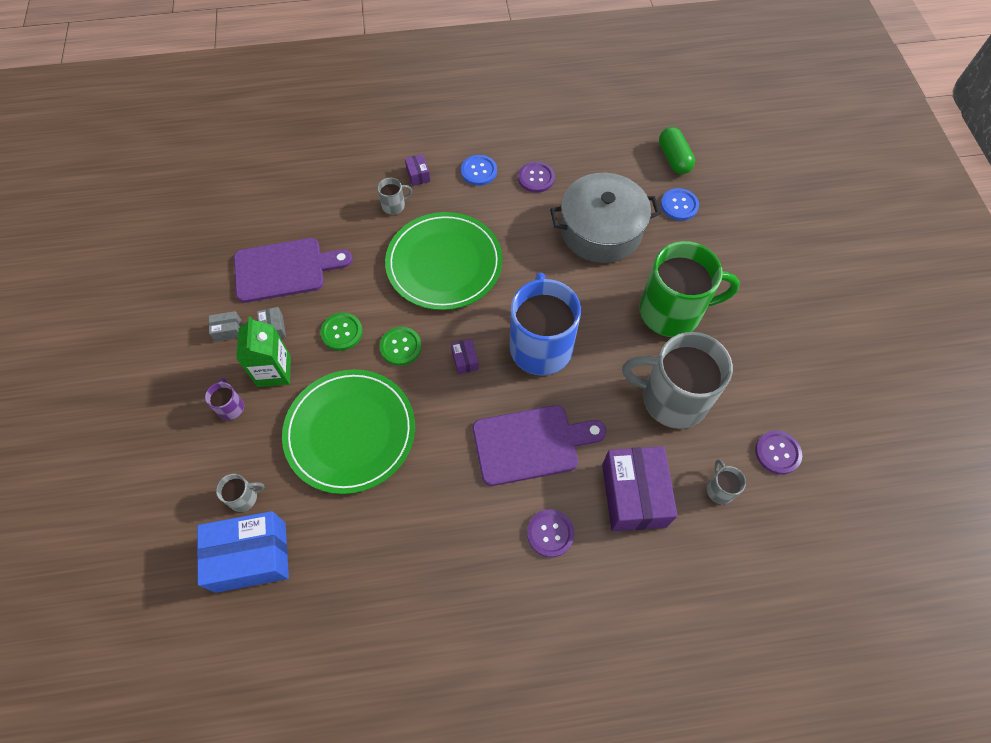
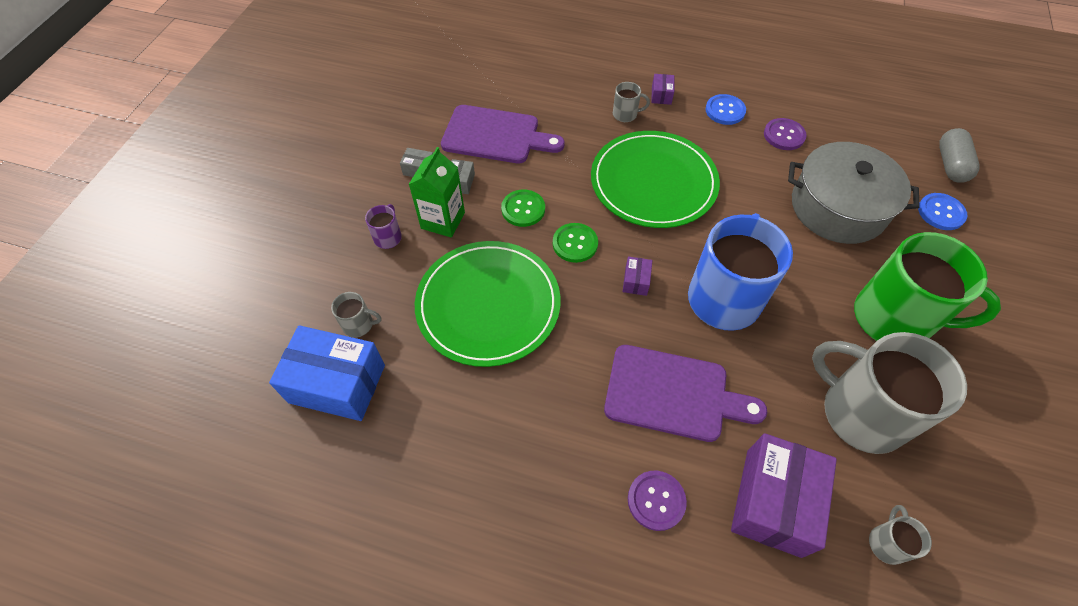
camera: 25 degrees right, 5 degrees down
green capsule [659,127,695,174] -> grey capsule [939,128,980,183]
purple button [755,430,802,475] -> none

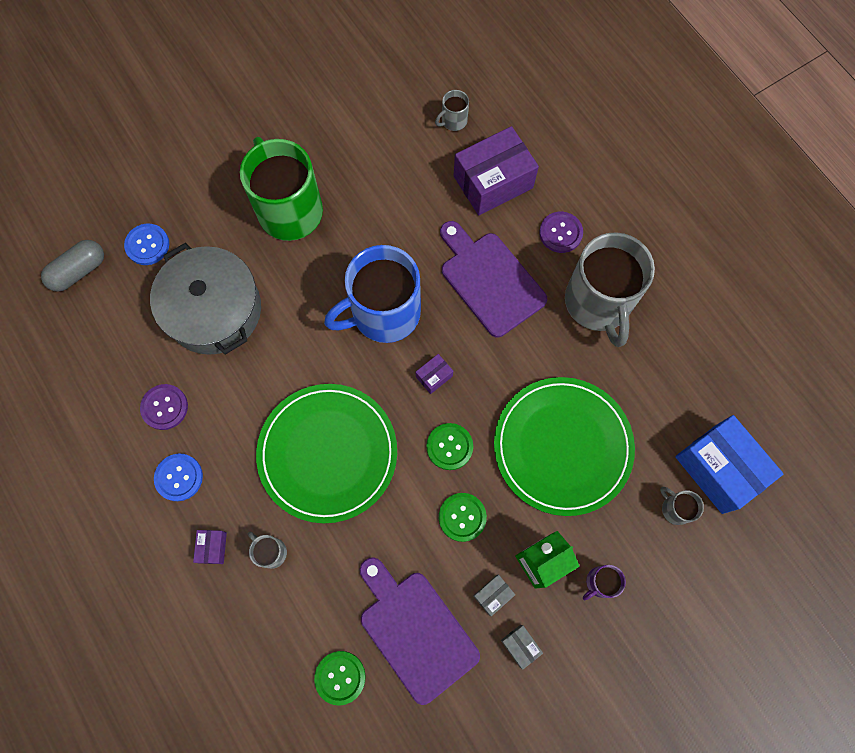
camera: 140 degrees left, 15 degrees up
purple box [651,74,674,105] -> purple box turned 45 degrees counterclockwise [193,530,227,564]
grey mug [812,332,967,454] -> grey mug moved to [565,232,655,347]
none -> green button [314,651,366,706]

